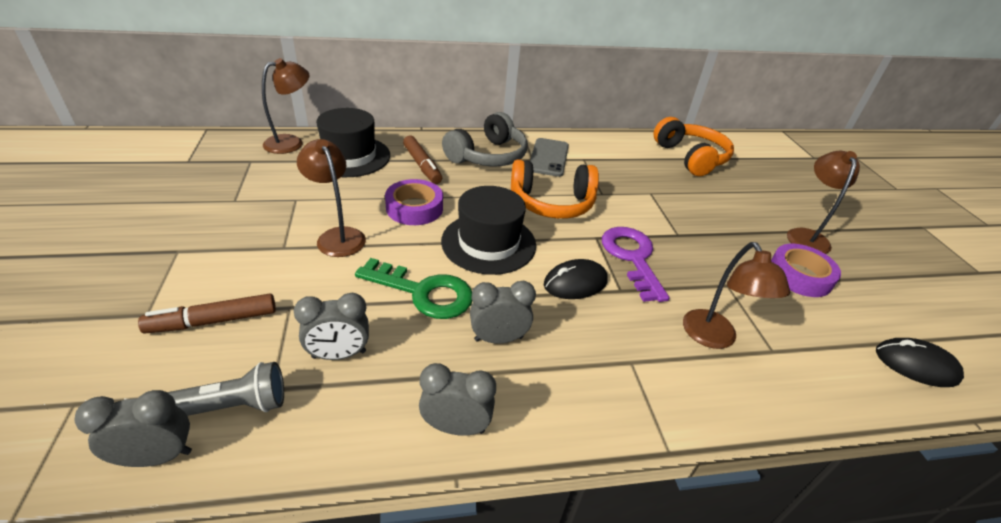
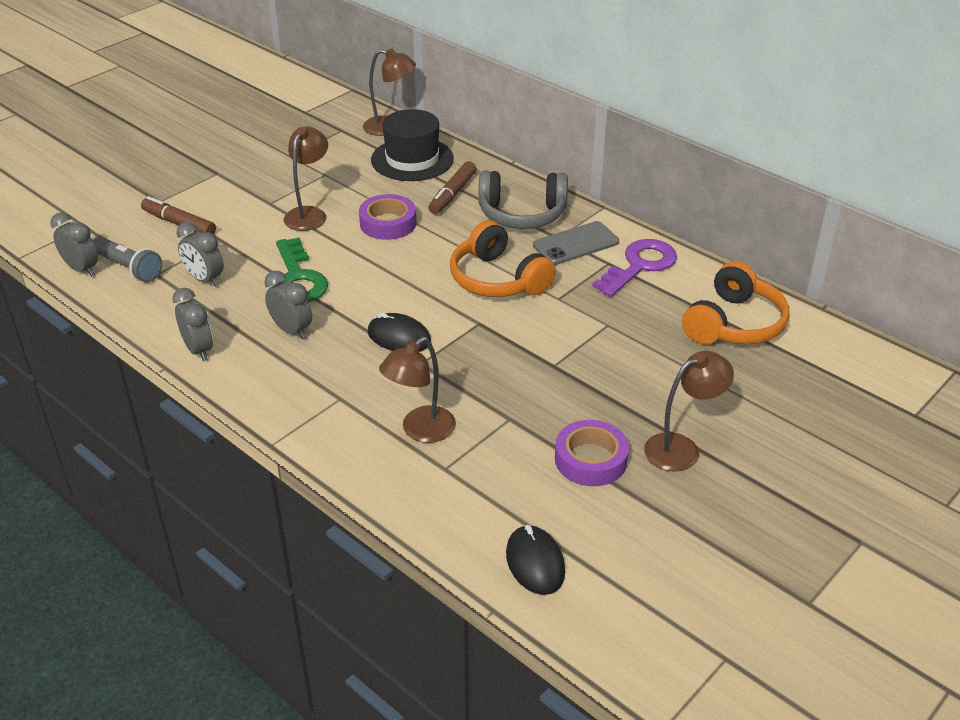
camera: 55 degrees right, 0 degrees up
black hat [441,186,536,275] -> none
purple key [602,227,670,302] -> purple key moved to [592,239,677,297]

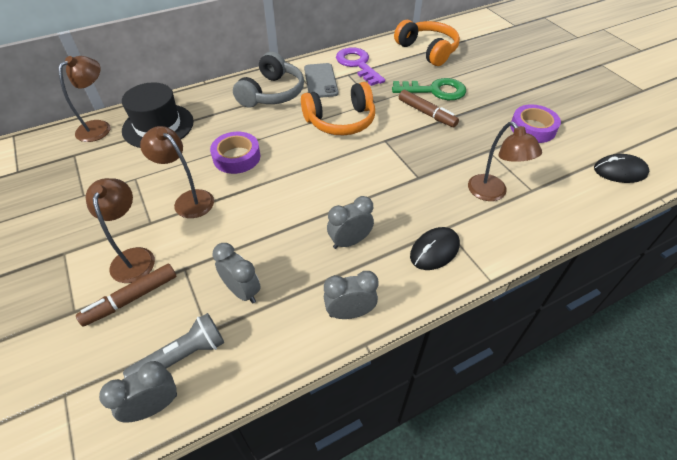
camera: 70 degrees left, 10 degrees up
grey clock [176,222,224,287] -> grey clock turned 105 degrees counterclockwise [212,243,261,304]
green key [275,237,328,302] -> green key moved to [392,78,466,100]
black mouse [368,312,431,352] -> black mouse moved to [410,227,460,270]
brown marker [428,161,477,214] -> brown marker moved to [399,90,459,127]
brown lamp [644,351,734,471] -> brown lamp moved to [86,178,155,283]

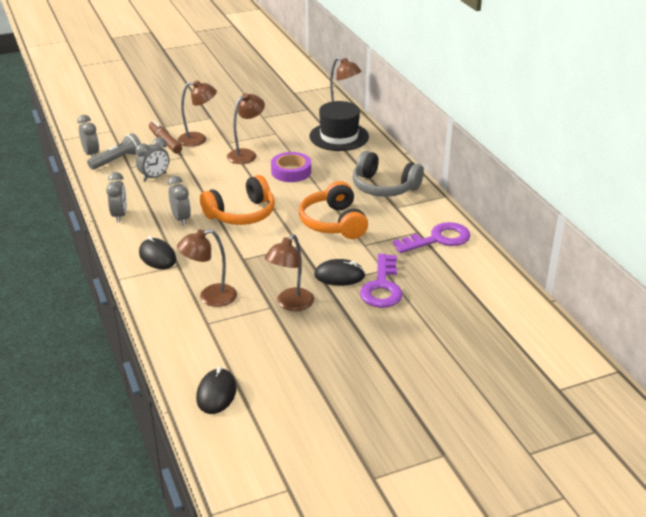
camera: 95 degrees right, 15 degrees down
grey flashlight [123,313,224,378] -> grey flashlight turned 105 degrees counterclockwise [87,133,141,170]
grey phone [304,63,338,98] -> none
green key [392,78,466,100] -> purple key [360,254,403,308]
orange headphones [394,20,460,66] -> orange headphones moved to [200,175,275,225]
brown marker [399,90,459,127] -> black mouse [314,259,365,286]
purple tape [510,104,561,143] -> none
none -> brown lamp [265,234,314,311]

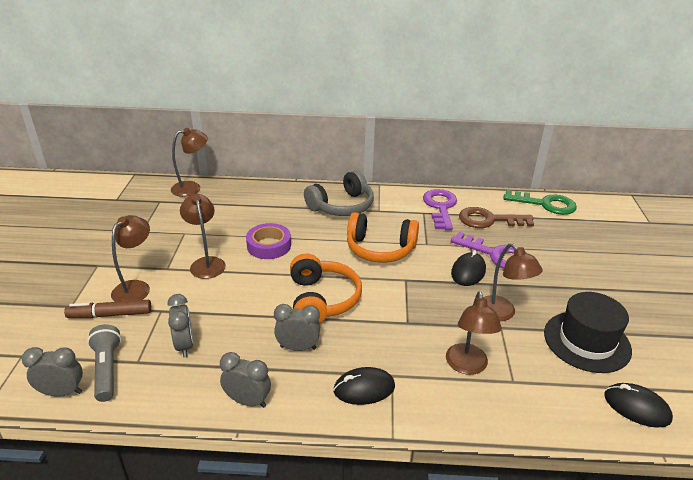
camera: 65 degrees left, 0 degrees up
black hat [309,101,369,151] -> black hat moved to [544,292,632,373]
none -> brown key [459,207,534,228]
none -> green key [503,190,577,215]

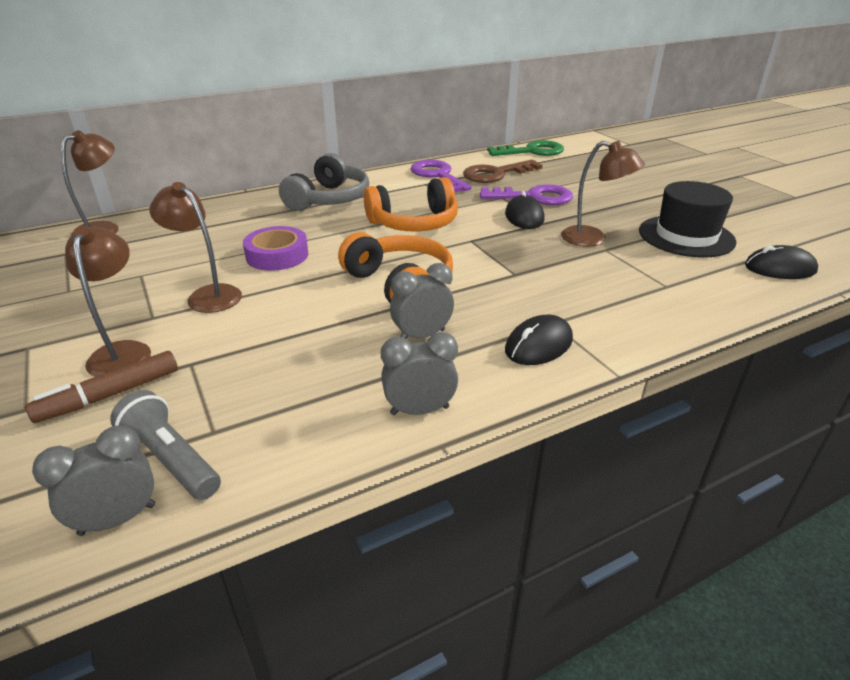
camera: 30 degrees left, 0 degrees up
grey clock [167,294,194,358] -> none
brown lamp [446,291,502,375] -> none

